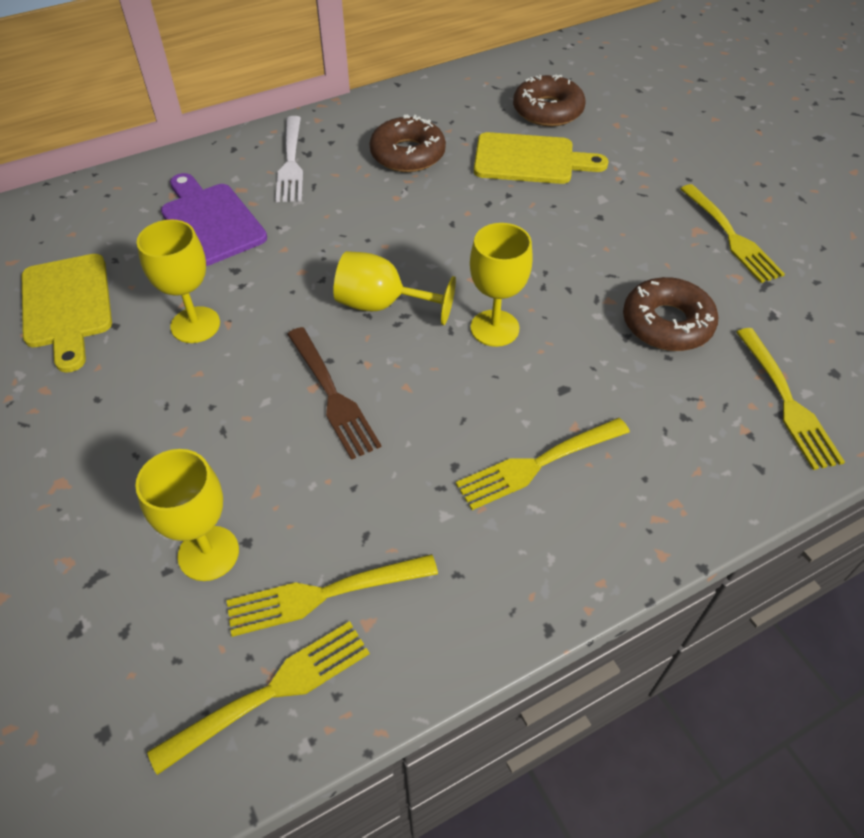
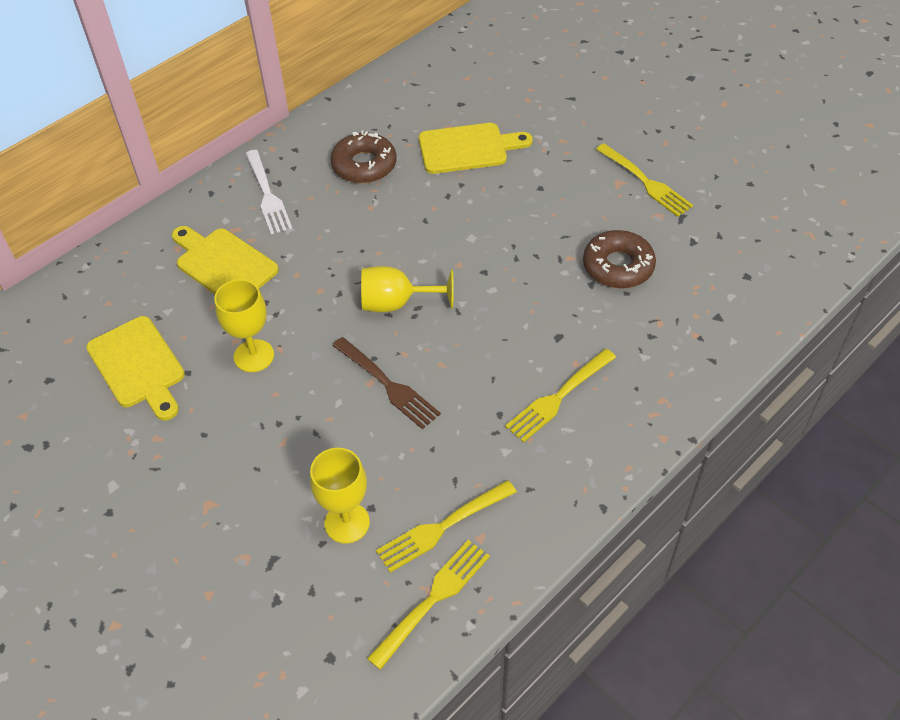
camera: 15 degrees left, 0 degrees up
purple cutting board [161,173,267,266] -> yellow cutting board [172,226,279,294]
yellow goblet [470,223,533,347] -> none
brown donut [513,74,585,127] -> none
yellow fork [736,328,845,470] -> none

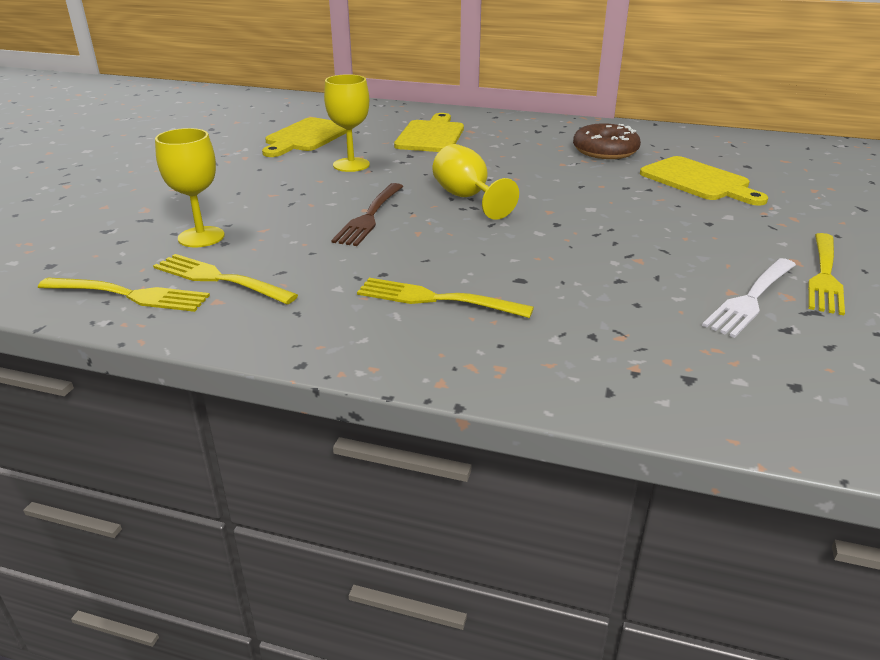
camera: 60 degrees right, 20 degrees down
white fork [245,150,292,234] -> white fork moved to [702,258,796,338]
brown donut [583,230,656,289] -> none

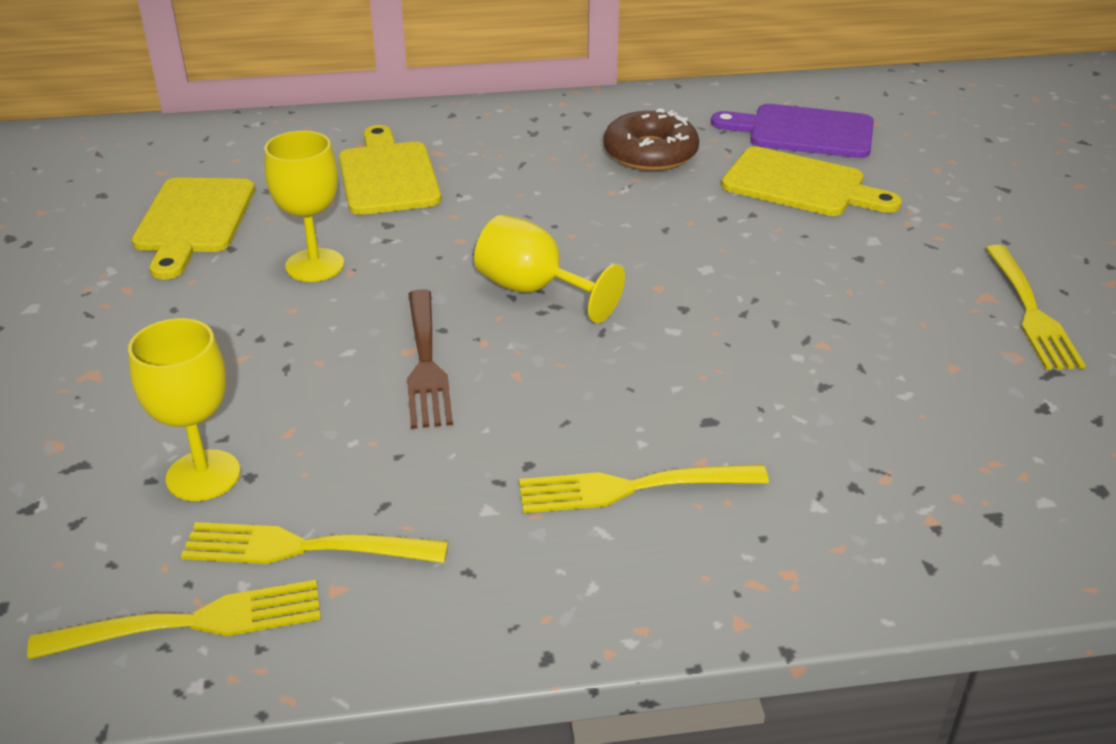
camera: 25 degrees left, 5 degrees up
white fork [702,258,796,338] -> none
none -> purple cutting board [711,104,874,158]

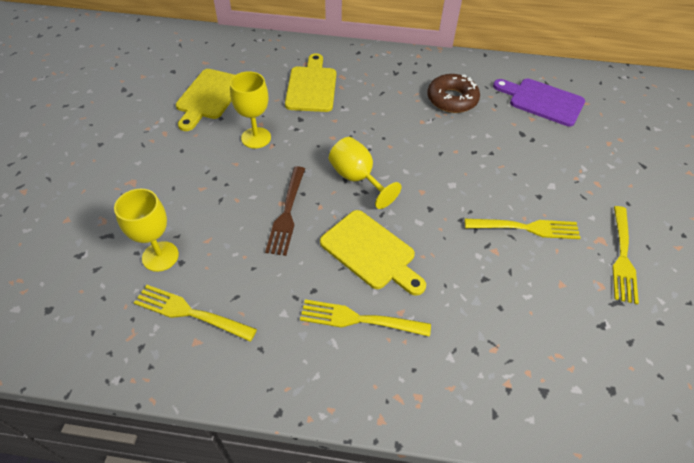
camera: 15 degrees right, 15 degrees up
yellow fork [27,580,321,660] -> yellow fork moved to [464,219,581,239]
yellow cutting board [721,147,902,216] -> yellow cutting board moved to [320,210,426,296]

